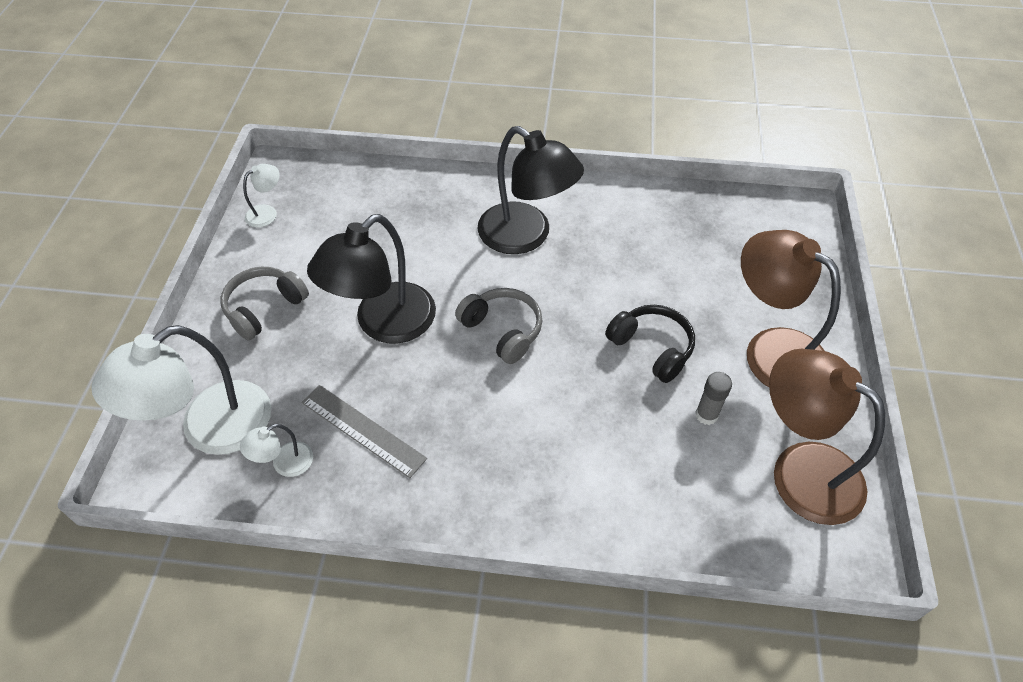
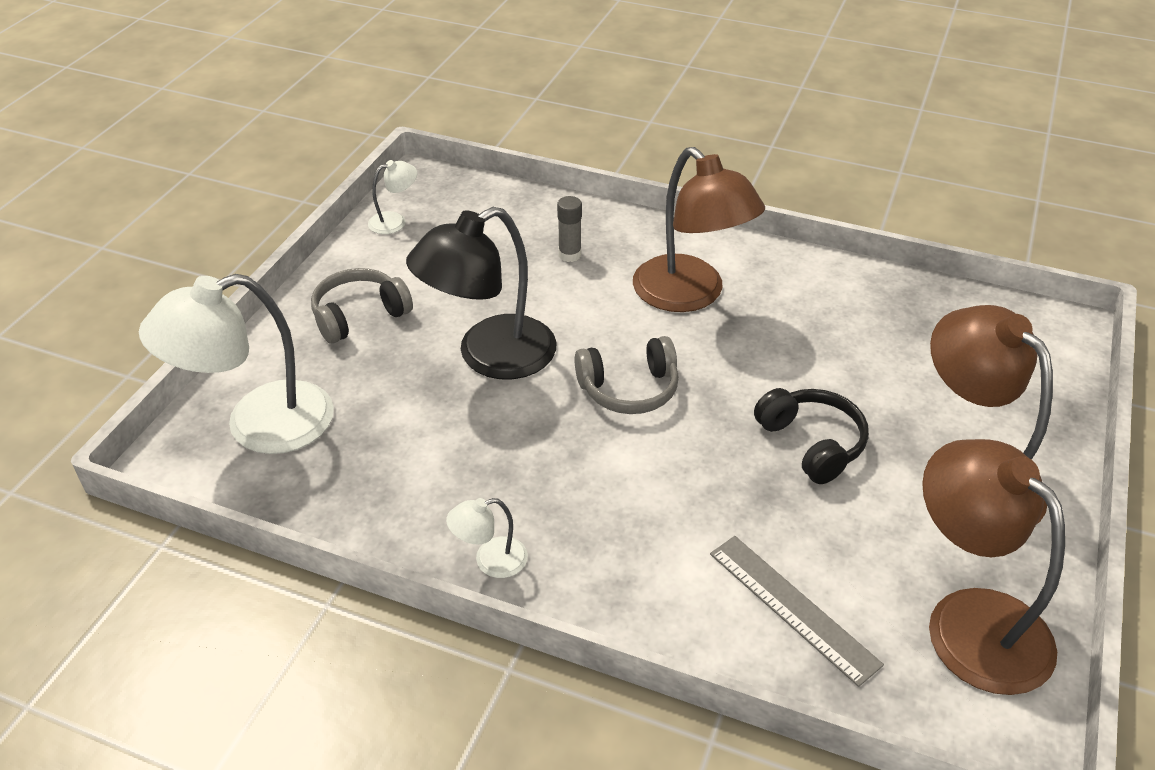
camera: 15 degrees right, 10 degrees down
white lamp [240,424,313,477] -> white lamp moved to [446,498,528,578]
grey ruler [302,385,427,478] -> grey ruler moved to [710,536,884,687]
grey headphones [455,288,543,364] -> grey headphones turned 105 degrees clockwise [575,336,679,414]
black lamp [477,126,584,254] -> brown lamp [633,147,765,312]
grey glue stick [695,372,732,425] -> grey glue stick moved to [557,196,582,262]

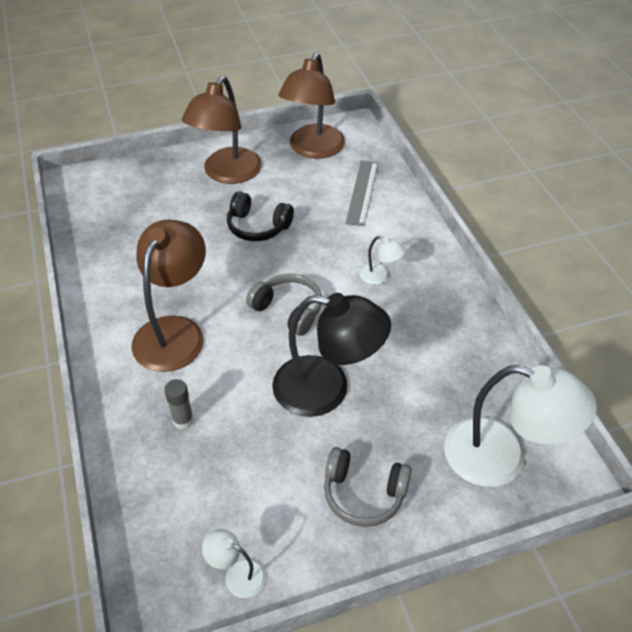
camera: 130 degrees left, 5 degrees up
white lamp [446,498,528,578] -> white lamp moved to [360,236,406,285]
black headphones [754,388,869,484] -> black headphones turned 90 degrees counterclockwise [227,191,294,241]

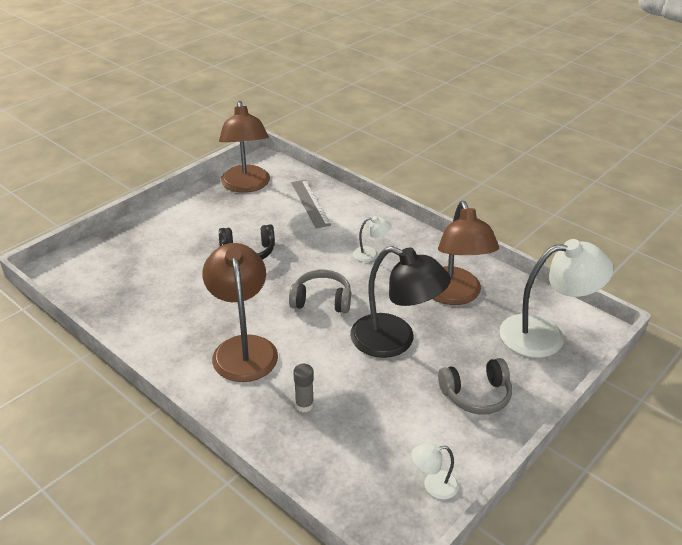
camera: 30 degrees left, 10 degrees down
brown lamp [182,76,262,184] -> brown lamp moved to [433,201,499,305]
black lamp [272,293,391,417] -> black lamp turned 45 degrees clockwise [350,246,451,358]

